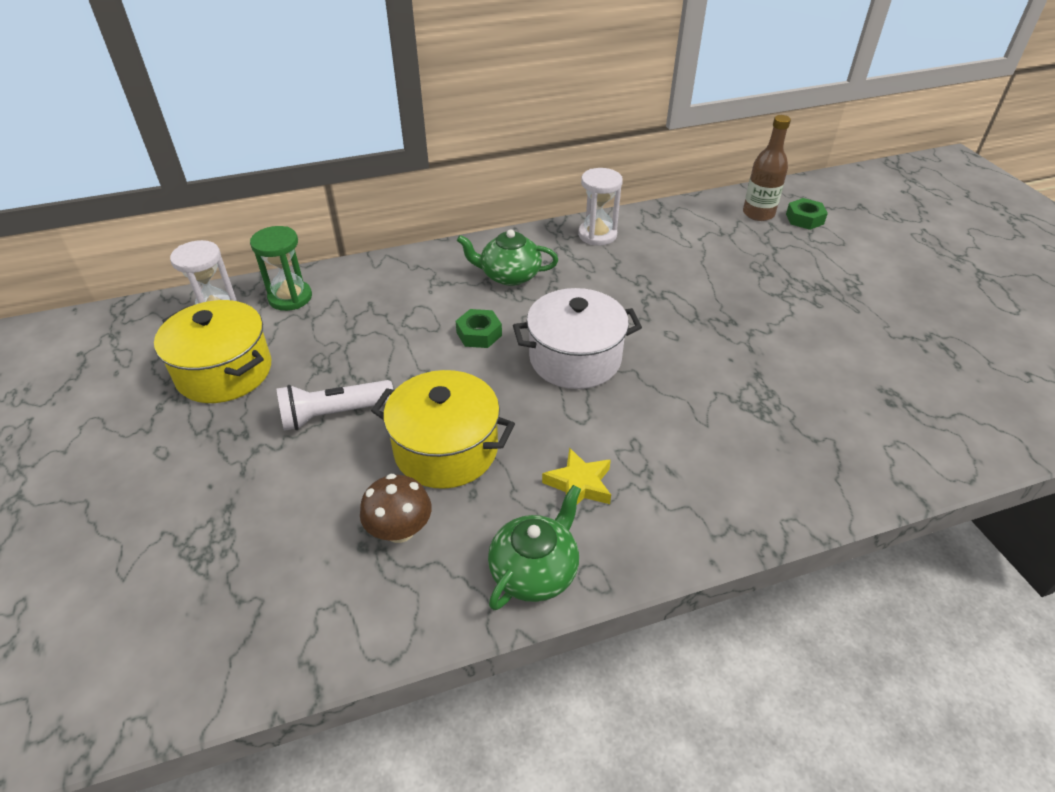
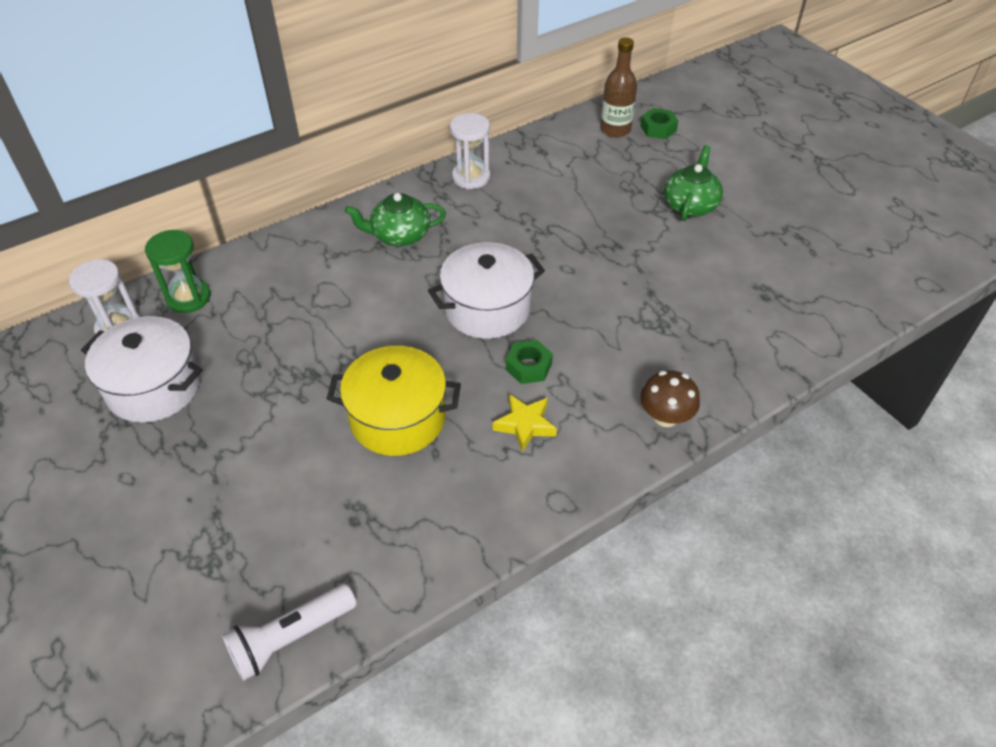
camera: 15 degrees left, 5 degrees up
yellow pot [154,300,271,403] -> white pot [81,316,202,423]
white flashlight [277,380,394,431] -> white flashlight moved to [222,584,357,681]
brown mushroom [360,474,432,543] -> brown mushroom moved to [640,370,700,427]
green nut [456,309,502,348] -> green nut moved to [506,340,553,384]
green teapot [488,485,581,610] -> green teapot moved to [664,145,723,221]

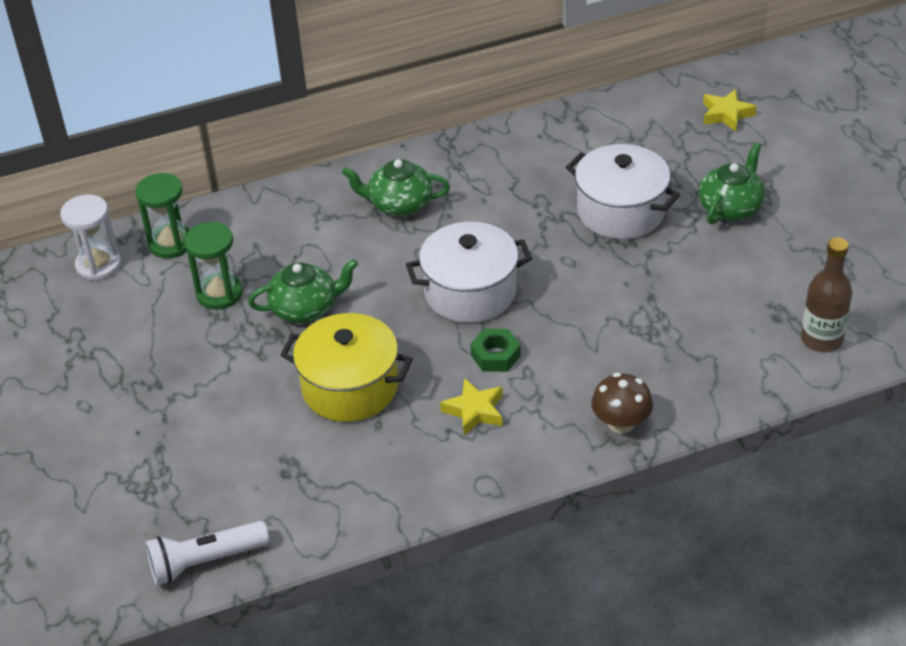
camera: 15 degrees right, 5 degrees down
white pot [81,316,202,423] -> white pot moved to [566,144,680,239]
white hourglass [450,113,490,189] -> none
brown bottle [600,38,637,137] -> brown bottle moved to [801,237,852,352]
green nut [640,108,678,139] -> yellow star [703,89,757,132]
none -> green hourglass [184,222,243,310]
none -> green teapot [248,259,358,323]

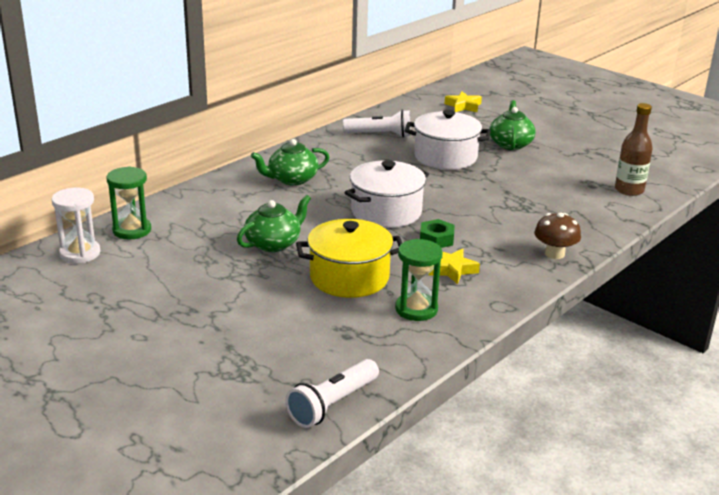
camera: 30 degrees left, 15 degrees down
green hourglass [184,222,243,310] -> green hourglass moved to [395,239,442,321]
none -> white flashlight [343,110,411,137]

